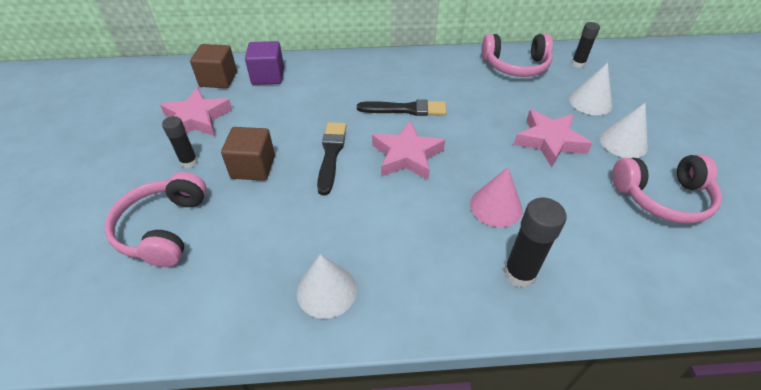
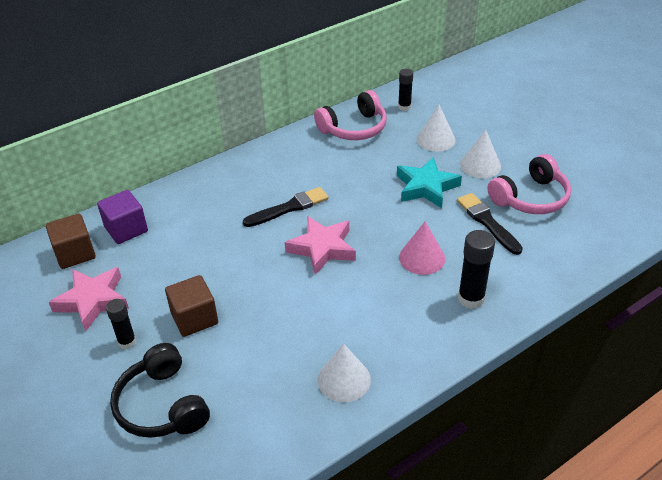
camera: 30 degrees left, 5 degrees down
pink headphones [105,172,207,267] -> black headphones [110,343,210,438]
black brush [317,122,346,196] -> black brush moved to [457,193,523,255]
pink star [514,109,593,167] -> turquoise star [397,157,462,208]

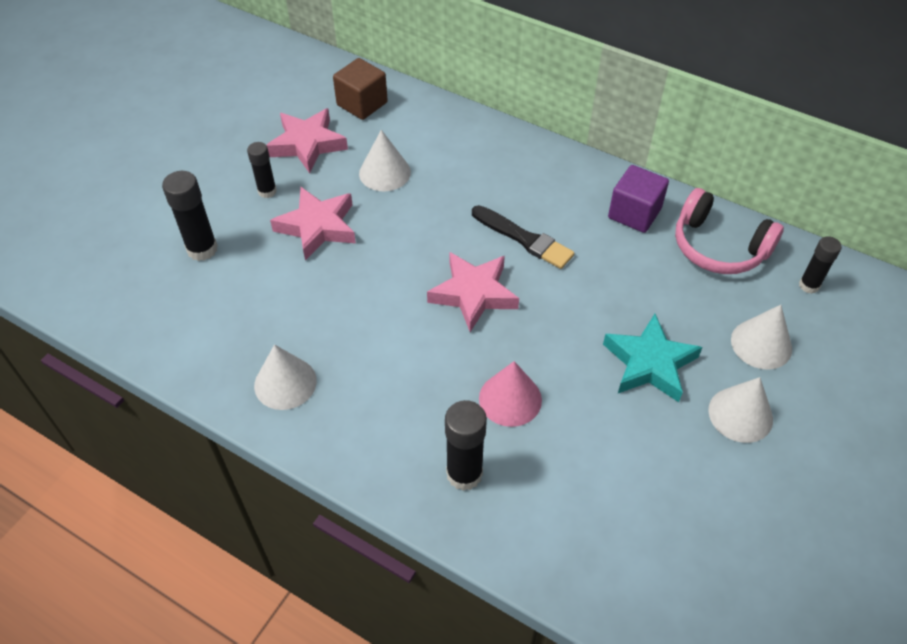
camera: 65 degrees right, 10 degrees up
purple cube [97,190,148,244] -> purple cube moved to [608,165,669,233]
black headphones [110,343,210,438] -> black glue stick [162,171,218,261]
brown cube [165,275,218,337] -> pink star [270,187,356,261]
black brush [457,193,523,255] -> none
pink headphones [487,154,571,214] -> none
none -> white cone [359,130,411,191]

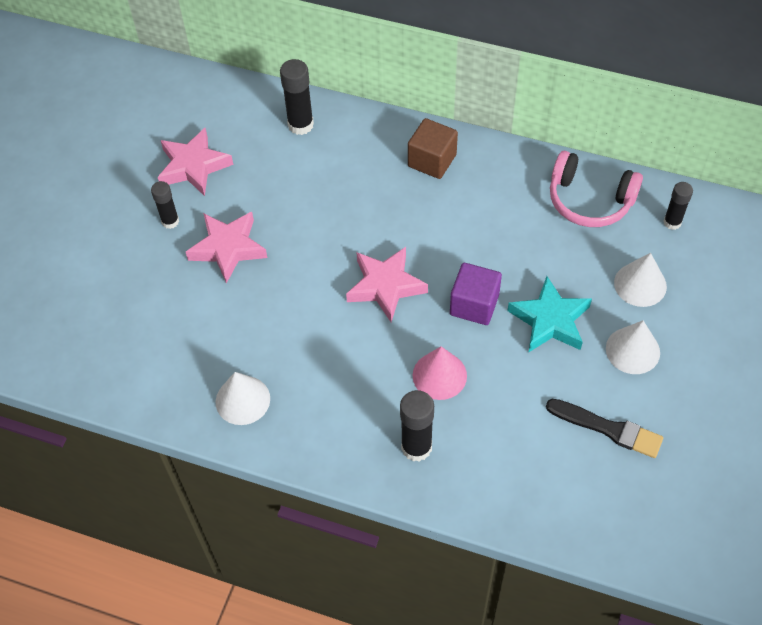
camera: 10 degrees left, 5 degrees up
black glue stick [162,171,218,261] -> black glue stick moved to [280,59,314,135]
brown cube [333,58,388,120] -> brown cube moved to [408,118,458,179]
white cone [359,130,411,191] -> none
black brush [472,205,574,269] -> black brush moved to [546,399,663,458]
purple cube [608,165,669,233] -> purple cube moved to [450,263,502,325]

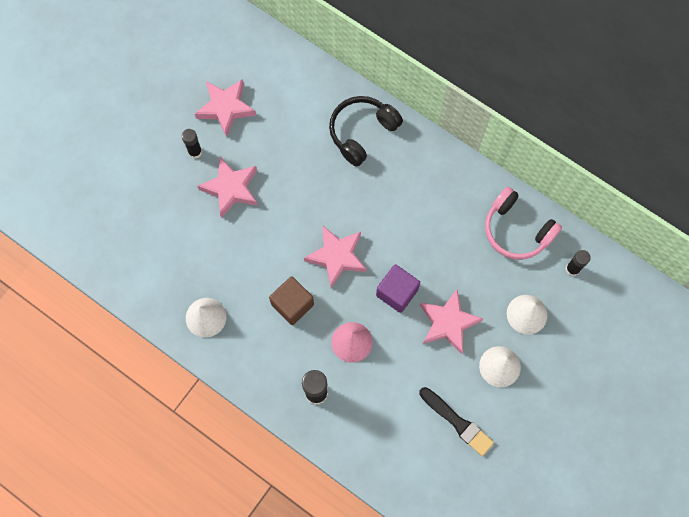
camera: 15 degrees right, 15 degrees up
black glue stick [280,59,314,135] -> none
brown cube [408,118,458,179] -> brown cube moved to [269,276,314,325]
turquoise star [508,276,592,353] -> pink star [420,290,483,354]
none -> black headphones [329,96,403,167]

